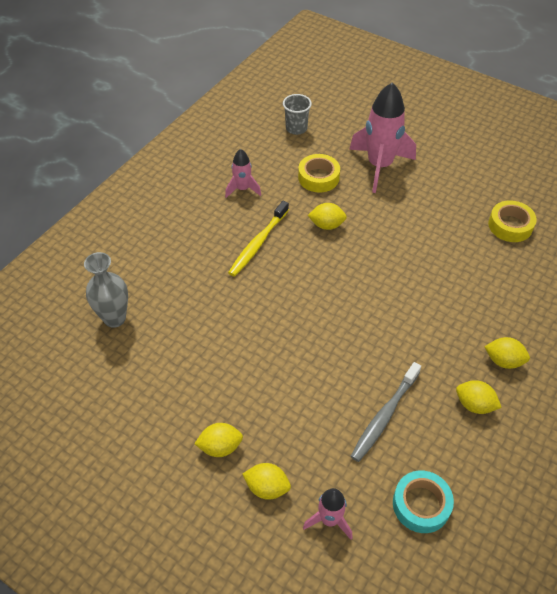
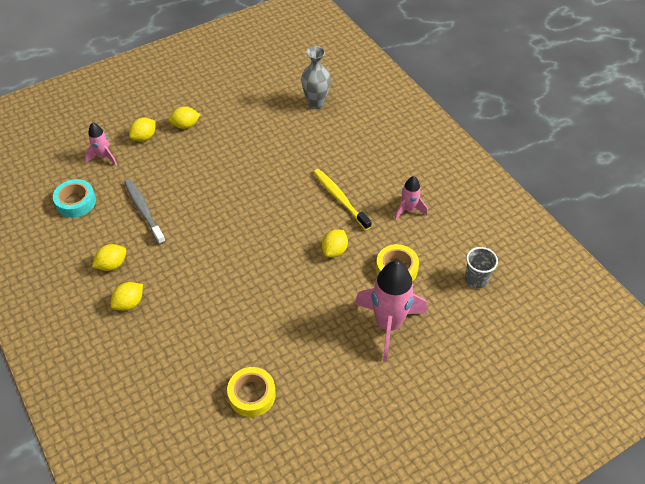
camera: 115 degrees right, 0 degrees up
yellow lemon [194,423,243,457] -> yellow lemon turned 60 degrees clockwise [168,106,200,129]

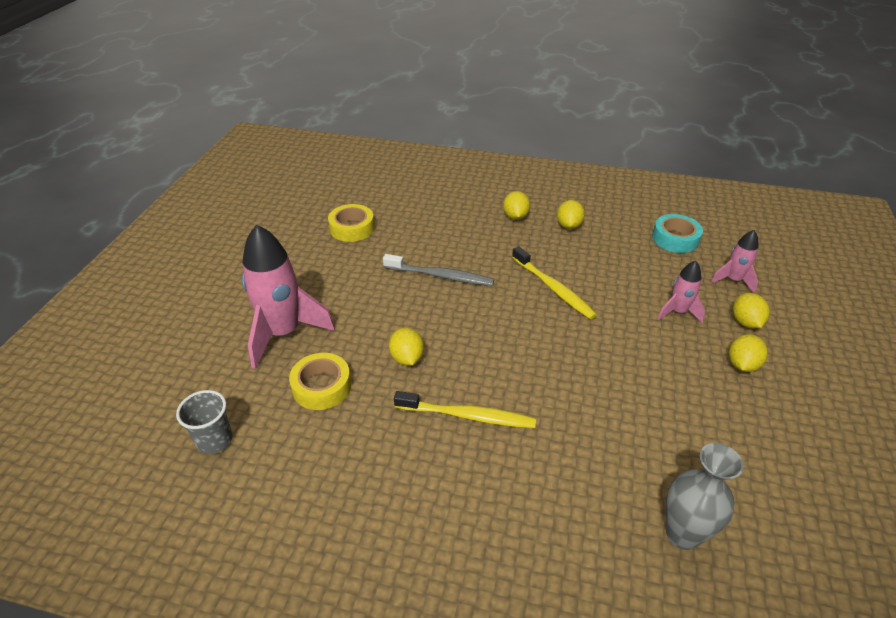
camera: 135 degrees right, 10 degrees down
grey toothbrush [124,179,166,245] -> grey toothbrush moved to [383,254,494,286]
pink rocket [394,176,428,220] -> pink rocket moved to [657,261,705,323]
none -> yellow toothbrush [512,246,597,319]

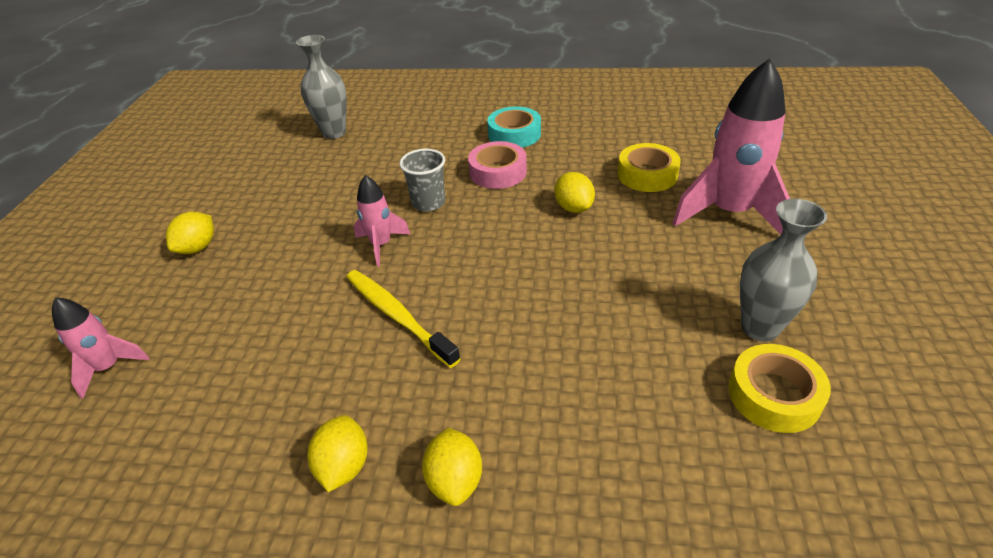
camera: 175 degrees right, 0 degrees up
grey cup [176,390,233,454] -> grey cup moved to [399,149,445,212]
grey toothbrush [383,254,494,286] -> none
yellow toothbrush [394,391,536,428] -> pink tape [468,141,527,189]
turquoise tape [652,214,703,253] -> turquoise tape moved to [487,106,541,148]
pink rocket [657,261,705,323] -> pink rocket moved to [354,175,410,266]
yellow lemon [733,293,770,328] -> none
none -> grey vase [740,199,827,342]

